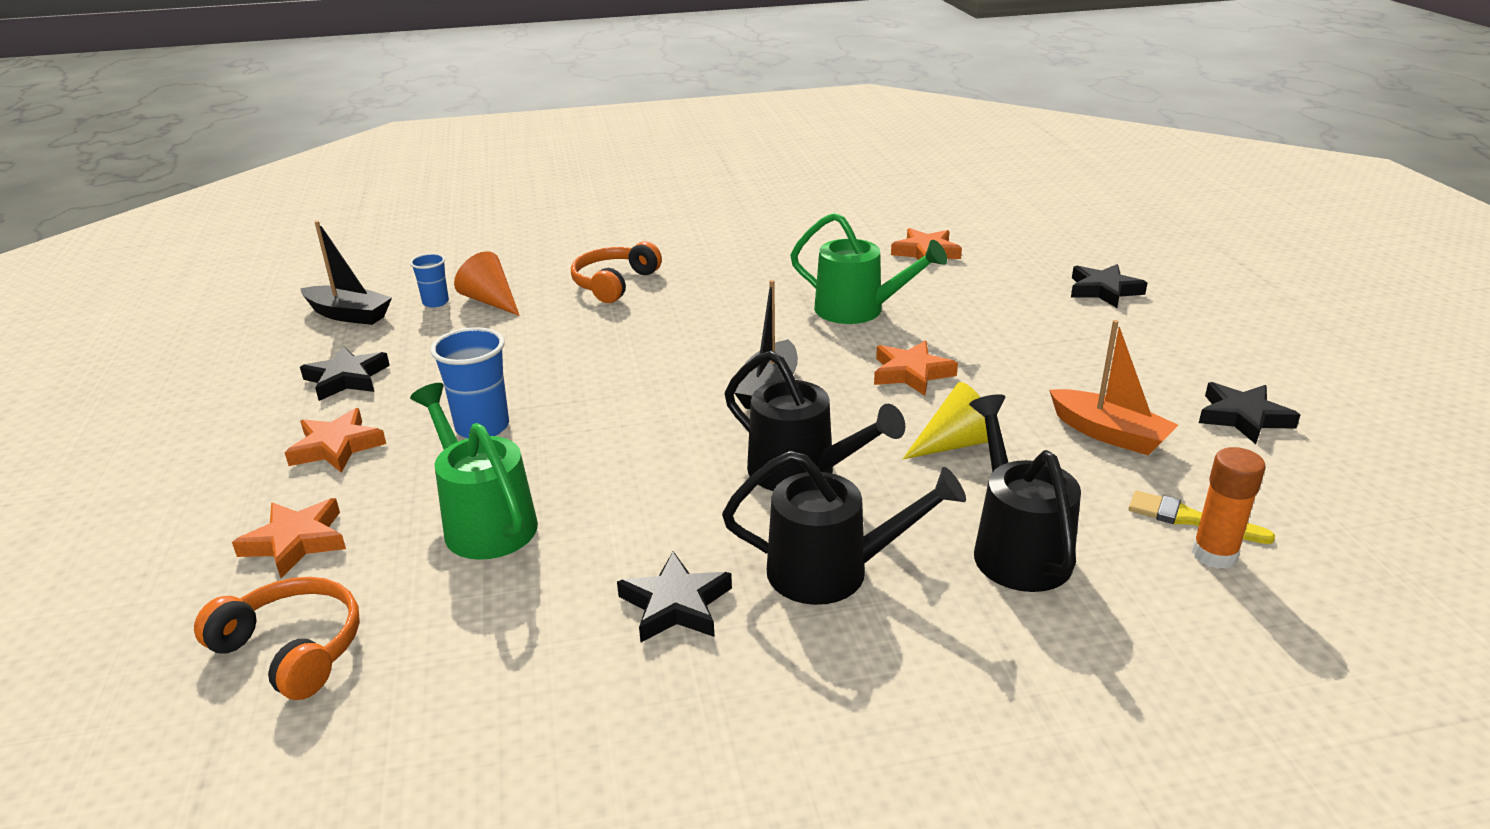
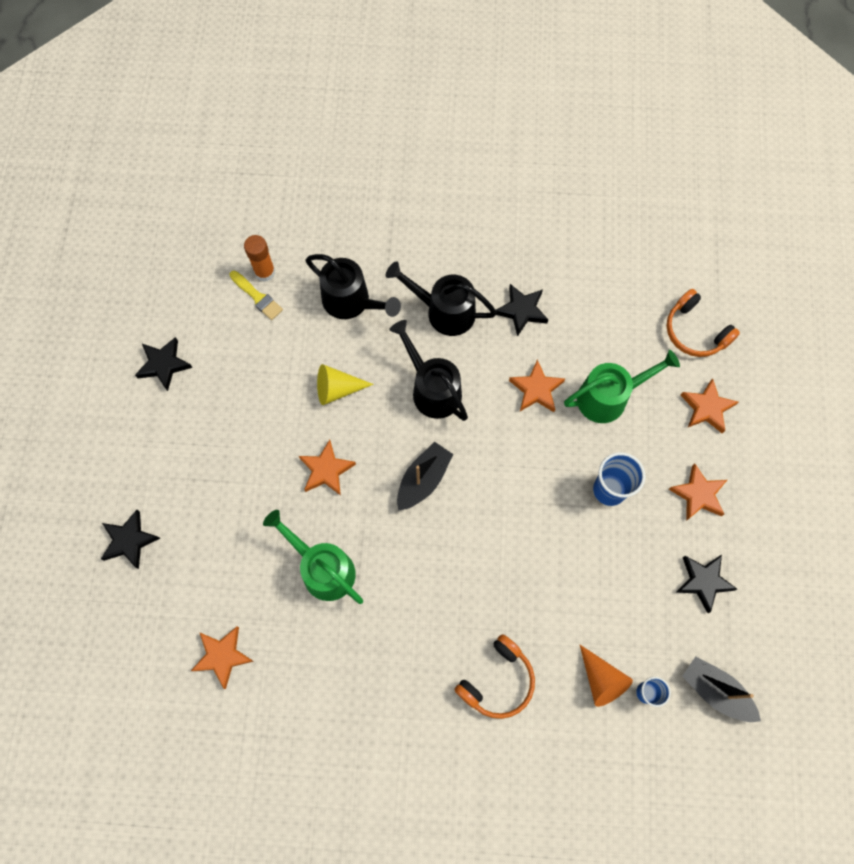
camera: 165 degrees left, 40 degrees up
green watering can [410,383,538,560] -> green watering can turned 90 degrees counterclockwise [564,350,680,423]
black watering can [969,394,1081,592] -> black watering can turned 60 degrees counterclockwise [306,254,401,319]
orange boat [1049,320,1178,455] -> none
none -> orange star [509,360,565,412]

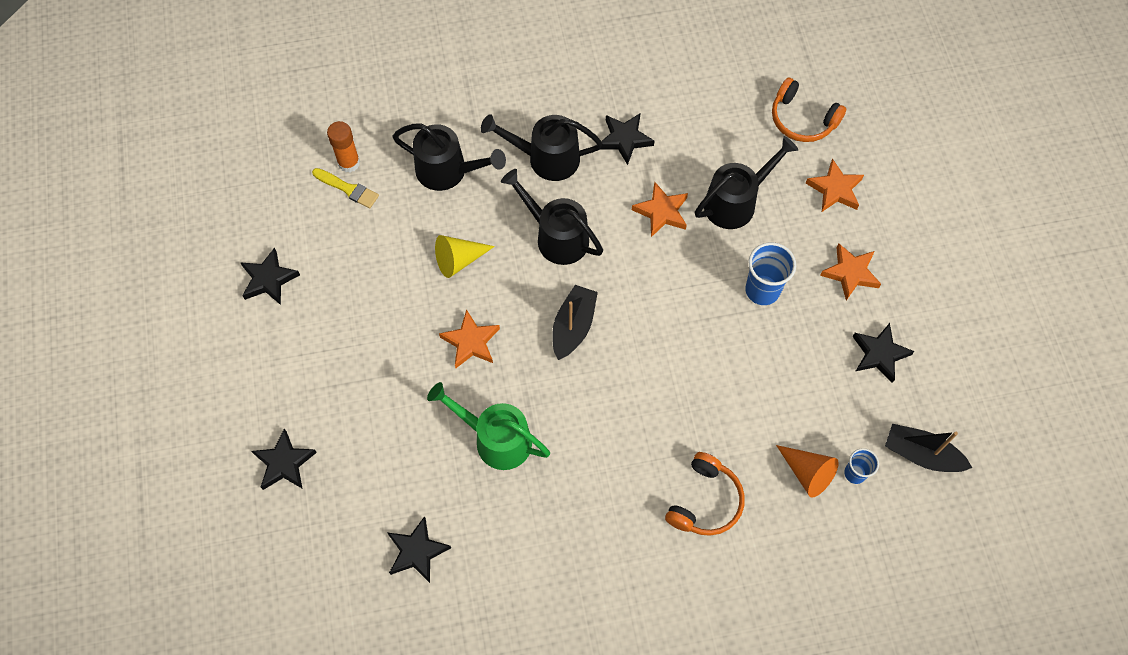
camera: 15 degrees left, 5 degrees down
orange star [191,626,253,689] -> black star [388,516,451,583]
green watering can [564,350,680,423] -> black watering can [695,136,798,229]

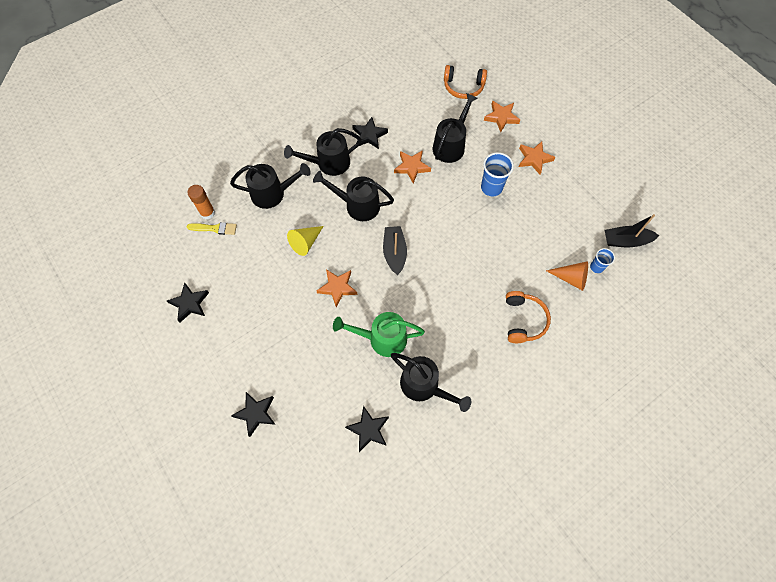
camera: 25 degrees left, 0 degrees up
black star [852,323,914,383] -> none
none -> black watering can [391,353,471,412]

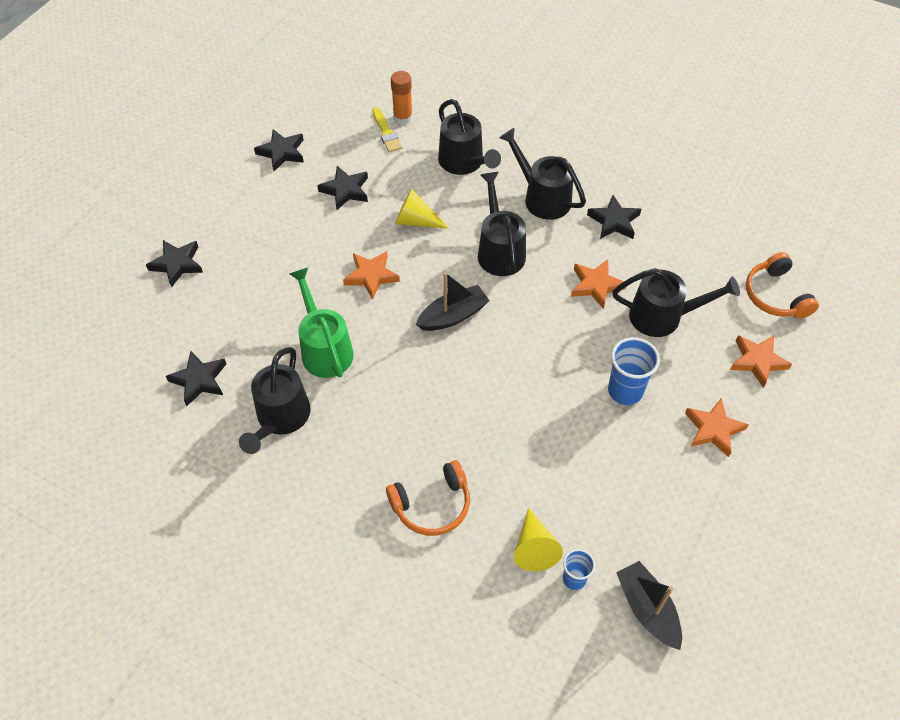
camera: 65 degrees right, 10 degrees down
orange cone [546,261,588,291] -> yellow cone [514,508,563,571]
none -> black star [317,166,368,210]

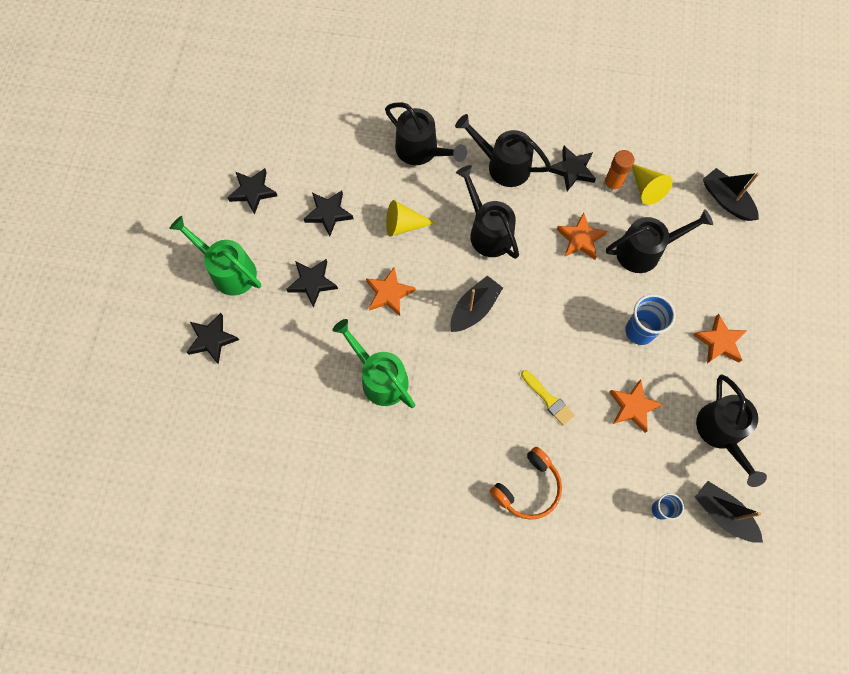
camera: 20 degrees left, 15 degrees up
black star [166,351,226,407] -> black star moved to [286,259,338,308]
black watering can [239,347,311,454] -> black watering can moved to [696,375,767,487]
yellow brush [372,107,403,152] -> yellow brush moved to [521,370,575,426]
orange glue stick [391,71,413,125] -> orange glue stick moved to [603,150,635,193]
yellow cone [514,508,563,571] -> yellow cone moved to [632,164,673,205]
orange star [730,335,792,388] -> orange star moved to [609,379,663,433]
orange headphones [746,252,819,319] -> black boat [703,168,759,221]
none -> green watering can [169,216,261,296]

